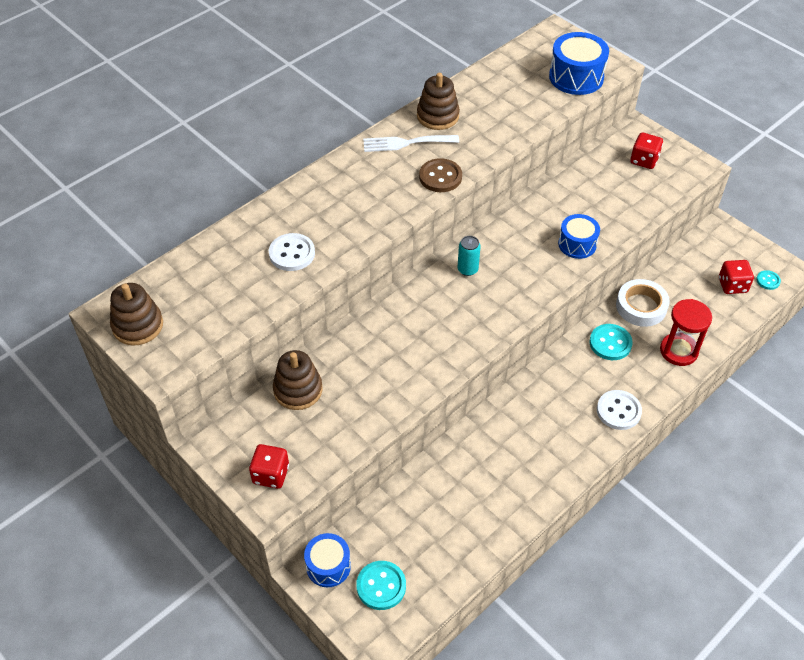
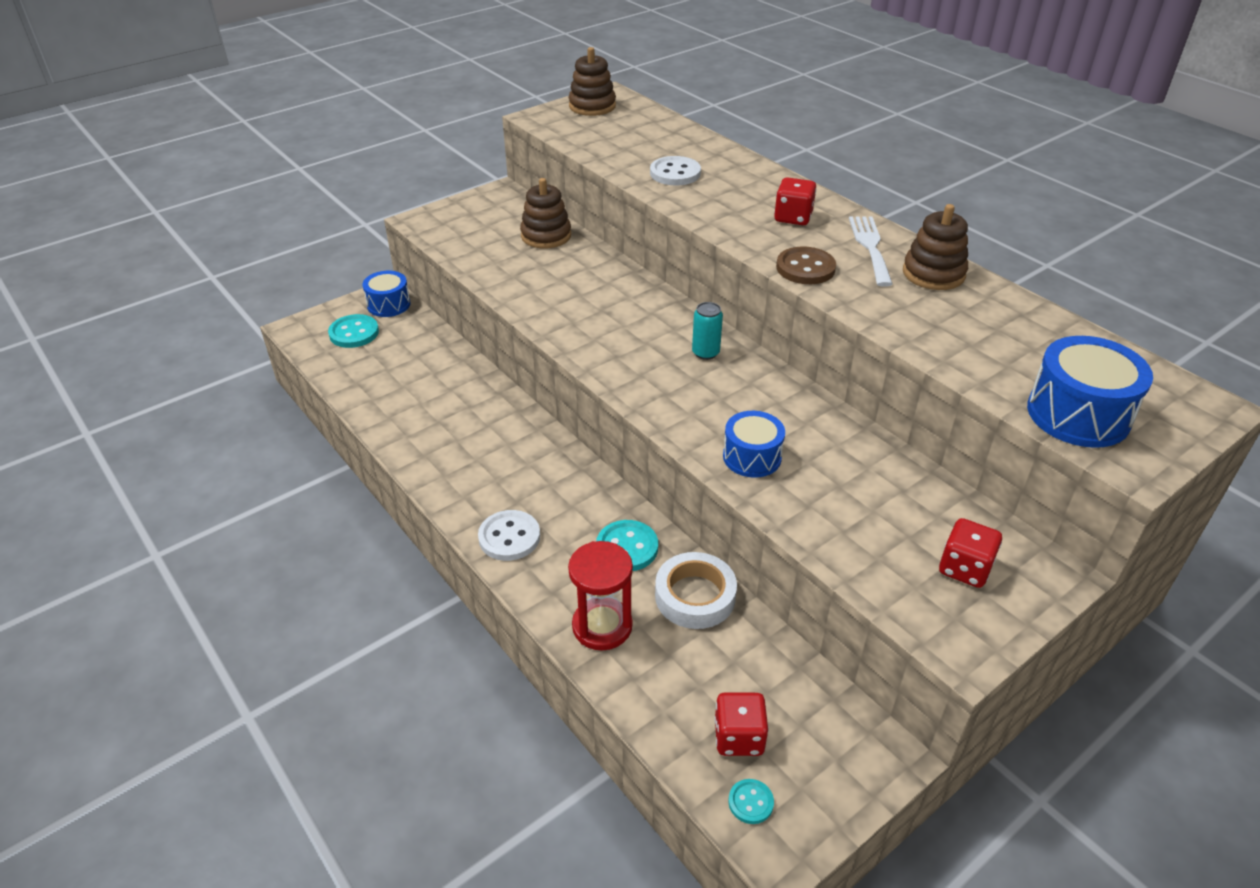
camera: 95 degrees right, 10 degrees down
red dice [249,444,289,489] -> red dice moved to [774,177,816,225]

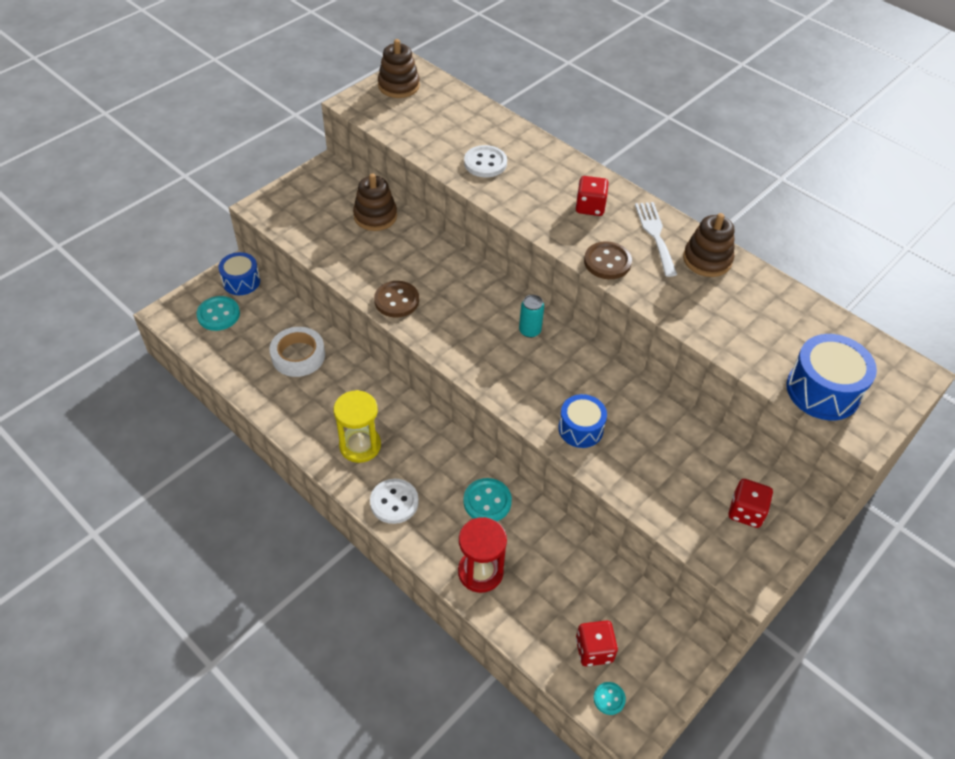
camera: 10 degrees left, 10 degrees up
white tape [655,552,737,629] -> white tape moved to [269,327,325,377]
none -> yellow hourglass [333,390,381,463]
none -> brown button [374,281,419,318]

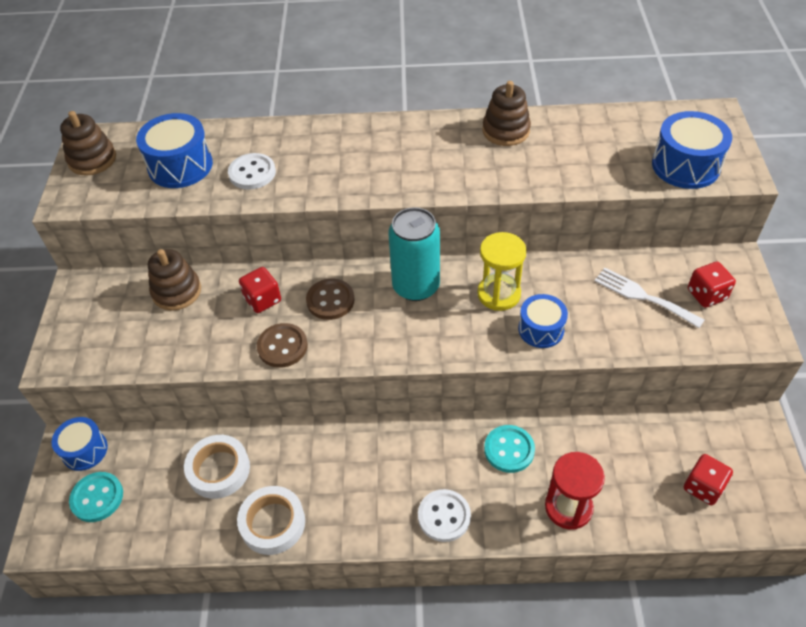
camera: 40 degrees left, 0 degrees up
yellow hourglass [333,390,381,463] -> yellow hourglass moved to [477,232,527,311]
turquoise can [519,295,544,338] -> turquoise can [388,207,440,301], size x2.03
red dice [575,176,609,216] -> red dice moved to [239,267,281,313]
brown button [584,241,632,279] -> brown button moved to [306,279,355,320]
turquoise button [593,682,626,715] -> none
white fork [635,202,677,277] -> white fork moved to [595,268,704,328]
none -> blue drum [136,113,213,188]
none -> white tape [237,486,305,555]

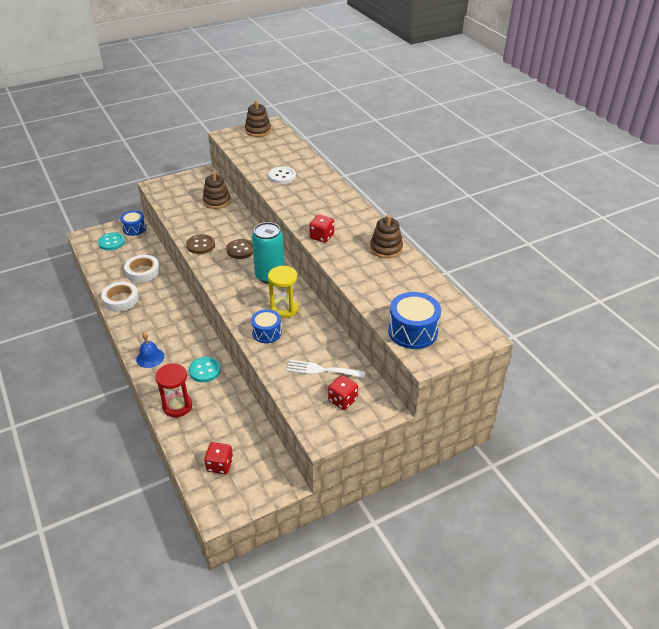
camera: 60 degrees right, 10 degrees down
blue drum [136,113,213,188] -> none
red dice [239,267,281,313] -> red dice moved to [309,215,334,243]
white button [418,489,471,542] -> blue bell [136,332,164,368]
white fork [595,268,704,328] -> white fork turned 90 degrees counterclockwise [286,360,365,378]

